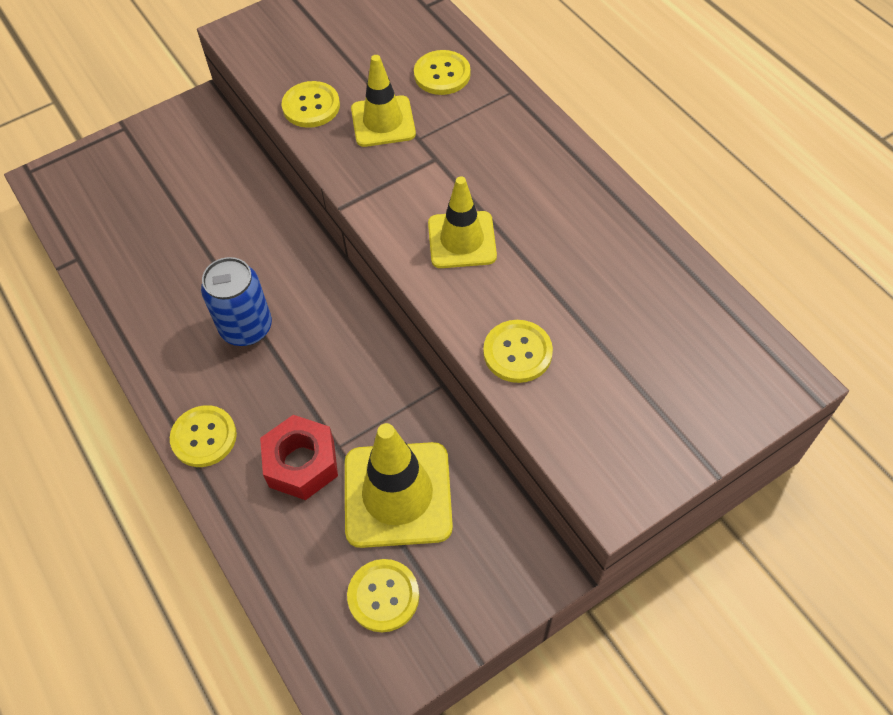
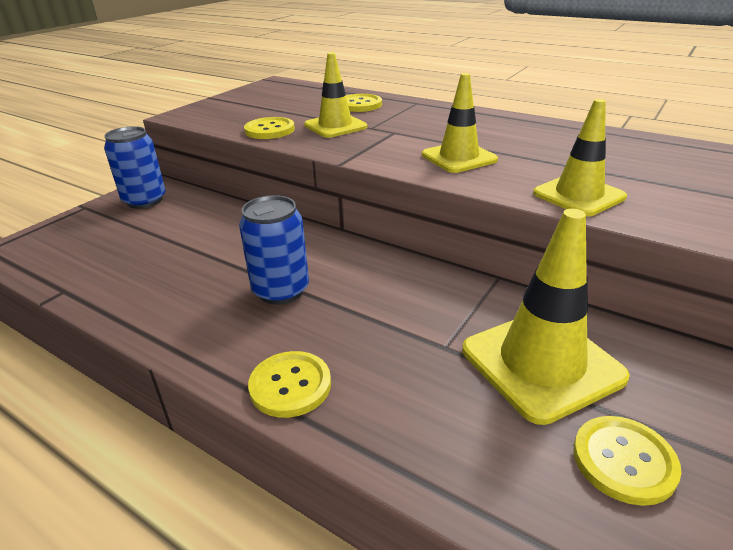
camera: 25 degrees left, 25 degrees down
red nut [260,415,338,500] -> none
yellow button [483,320,553,383] -> yellow traffic cone [533,99,627,216]
none -> blue can [104,126,166,209]

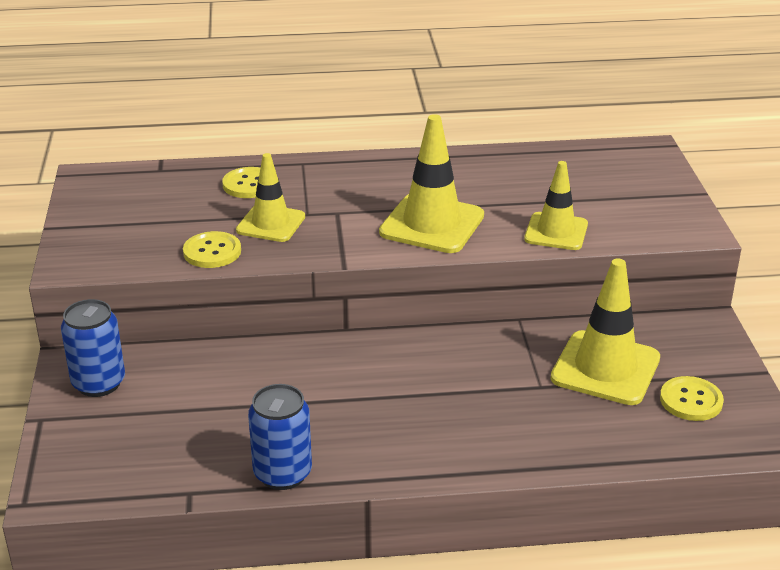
camera: 40 degrees left, 0 degrees up
blue can [239,195,309,305] -> blue can moved to [248,384,312,490]
yellow button [248,351,331,418] -> none
yellow traffic cone [422,73,498,173] -> yellow traffic cone [379,114,484,253], size x1.53

